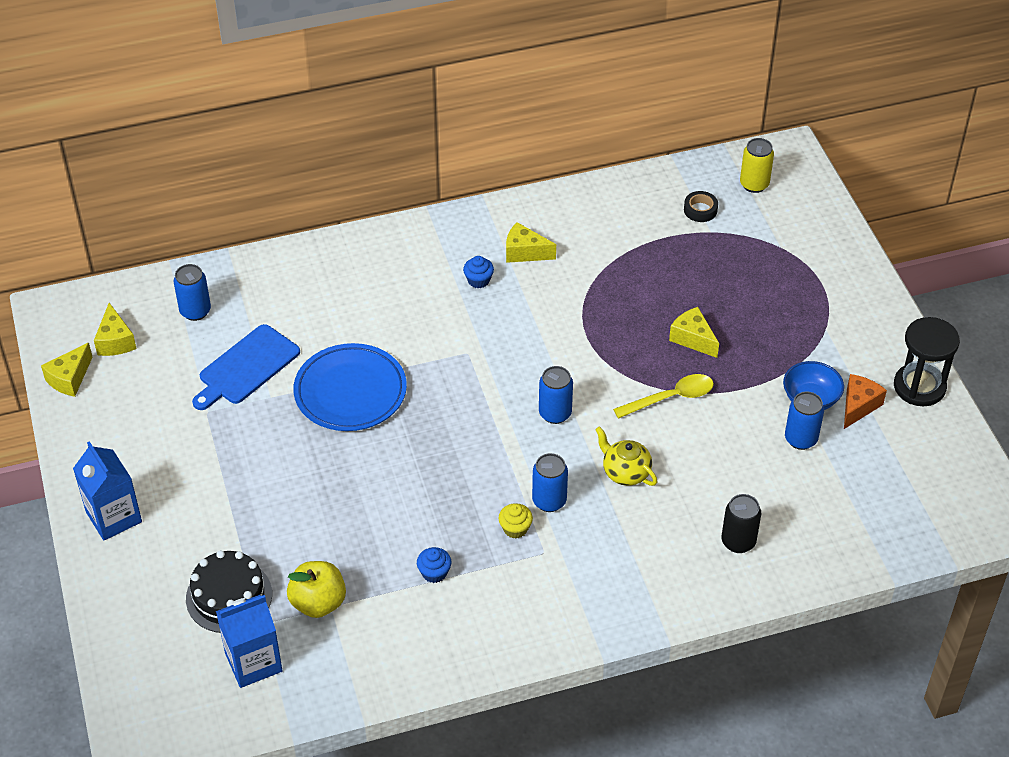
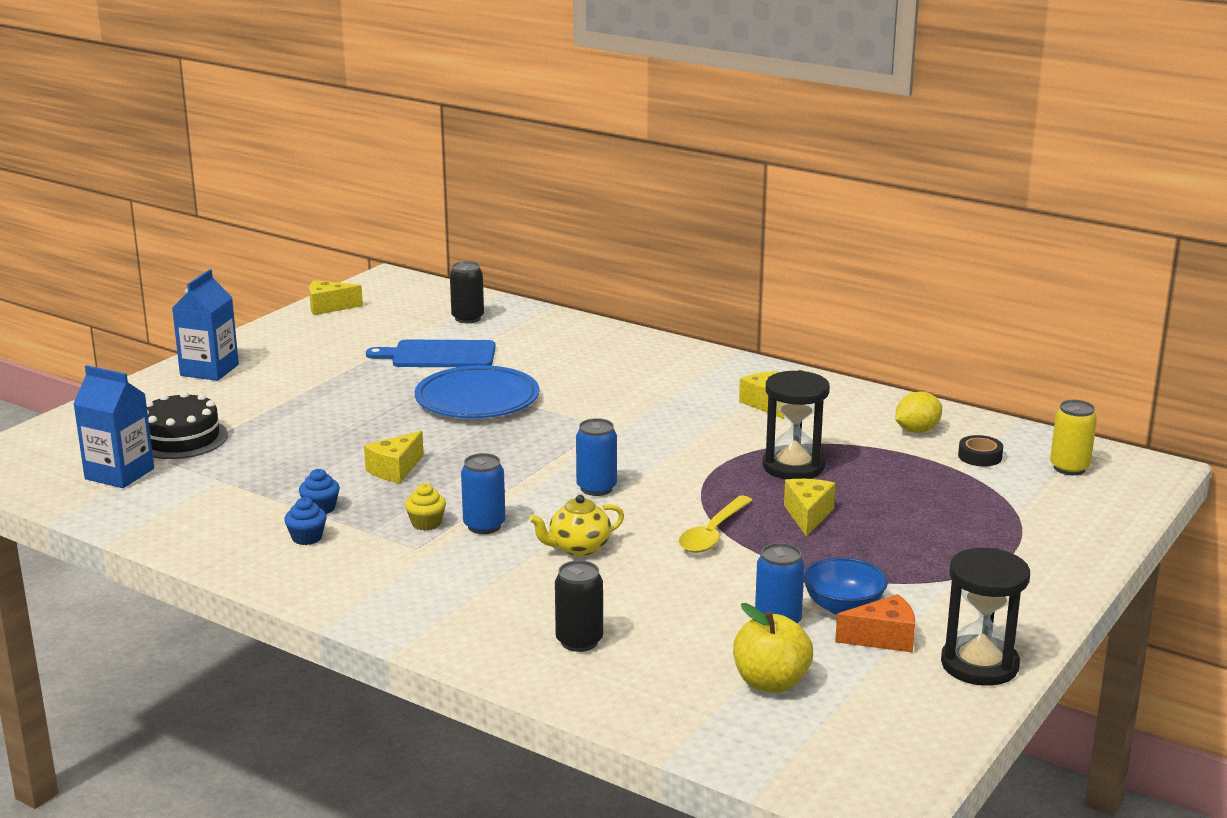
camera: 50 degrees right, 25 degrees down
yellow cheese [94,303,137,356] -> yellow cheese moved to [364,431,424,483]
blue can [173,264,211,321] -> black can [450,261,484,323]
yellow apple [287,561,346,618] -> yellow apple moved to [733,603,813,693]
blue cupcake [463,256,494,288] -> blue cupcake moved to [284,497,327,545]
yellow teapot [595,426,657,486] -> yellow teapot turned 120 degrees counterclockwise [529,495,624,556]
yellow spoon [613,374,714,418] -> yellow spoon turned 90 degrees clockwise [679,495,753,553]
none -> black hourglass [763,370,830,479]
none -> yellow lemon [895,391,942,433]

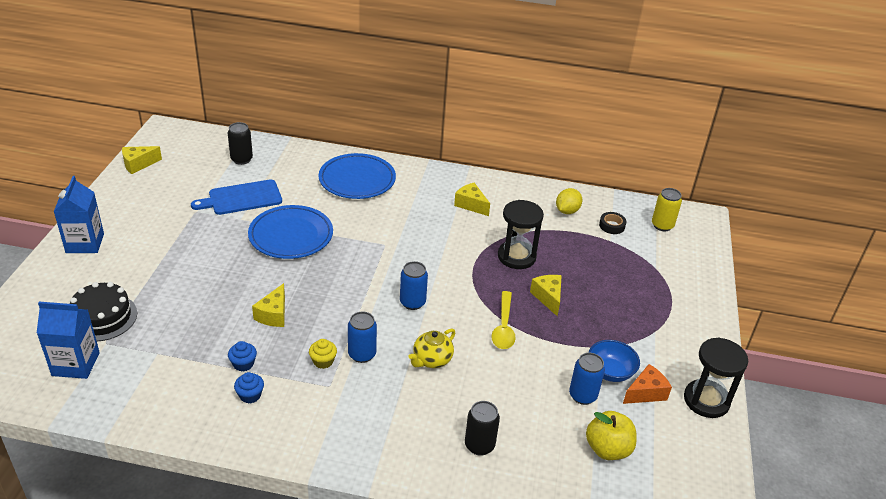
camera: 25 degrees left, 15 degrees up
none -> blue plate [319,153,396,199]

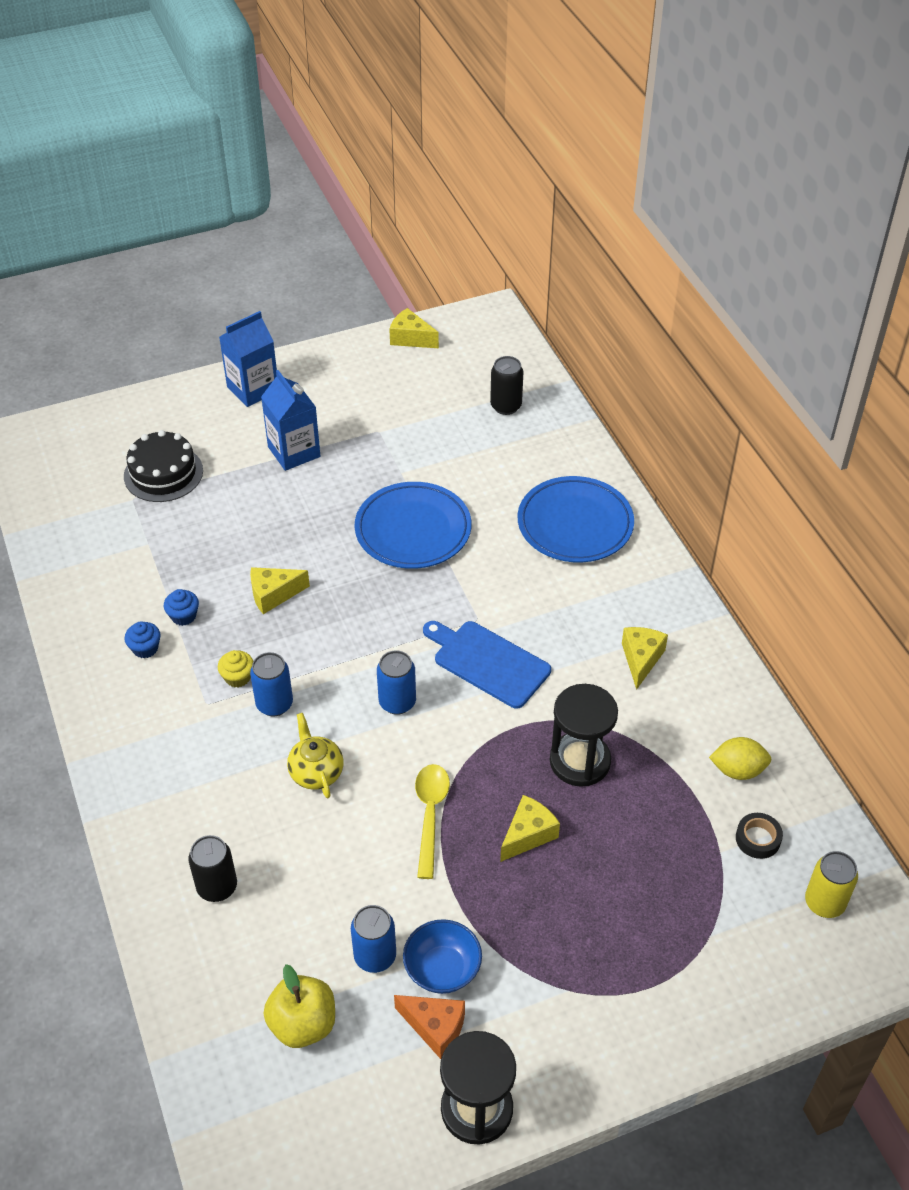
camera: 60 degrees right, 10 degrees up
blue carton [37,302,100,379] -> blue carton moved to [261,370,320,471]
blue cutting board [191,179,282,215] -> blue cutting board moved to [423,621,551,709]
yellow teapot [408,329,455,368] -> yellow teapot turned 60 degrees clockwise [287,713,344,798]
yellow spoon [492,291,516,349] -> yellow spoon turned 120 degrees clockwise [415,764,450,879]

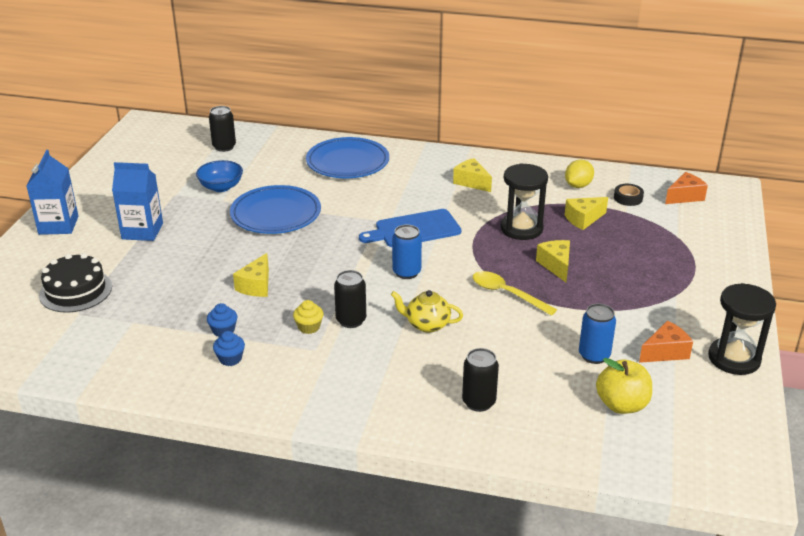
camera: 55 degrees left, 15 degrees down
blue can [250,652,293,716] -> black can [334,270,366,328]
yellow cheese [389,308,439,348] -> yellow cheese moved to [565,197,608,230]
blue bowl [403,919,482,994] -> blue bowl moved to [196,160,243,192]
yellow can [805,851,858,918] -> orange cheese [665,172,708,204]

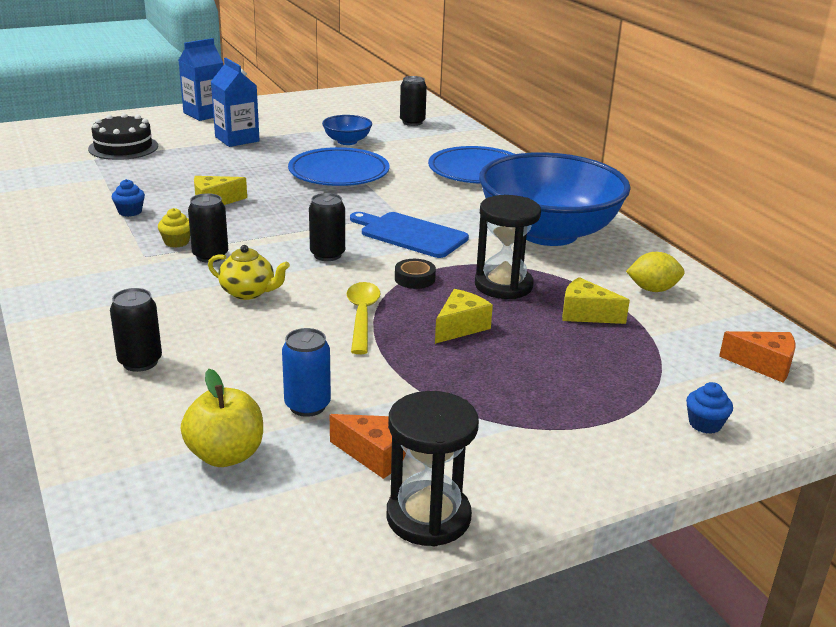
camera: 50 degrees right, 5 degrees down
blue cupcake [213,331,245,366] -> blue cupcake moved to [686,382,733,434]
yellow teapot [391,290,463,333] -> yellow teapot turned 135 degrees clockwise [208,245,290,300]
blue can [392,225,422,279] -> black can [309,193,345,261]
yellow cheese [453,158,492,192] -> blue bowl [479,152,631,246]
black tape [614,184,644,206] -> black tape moved to [395,259,436,289]

